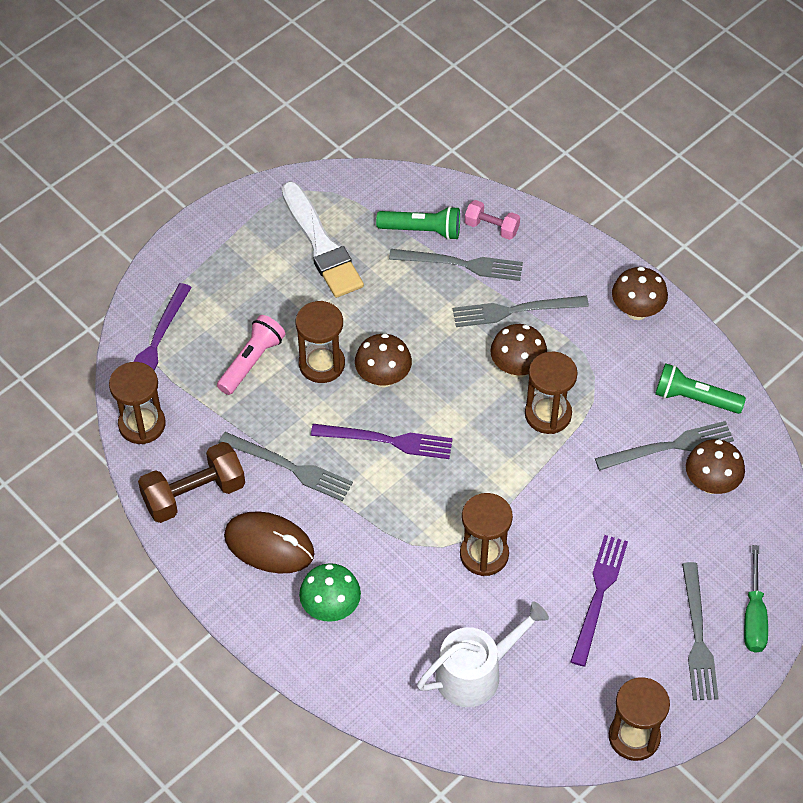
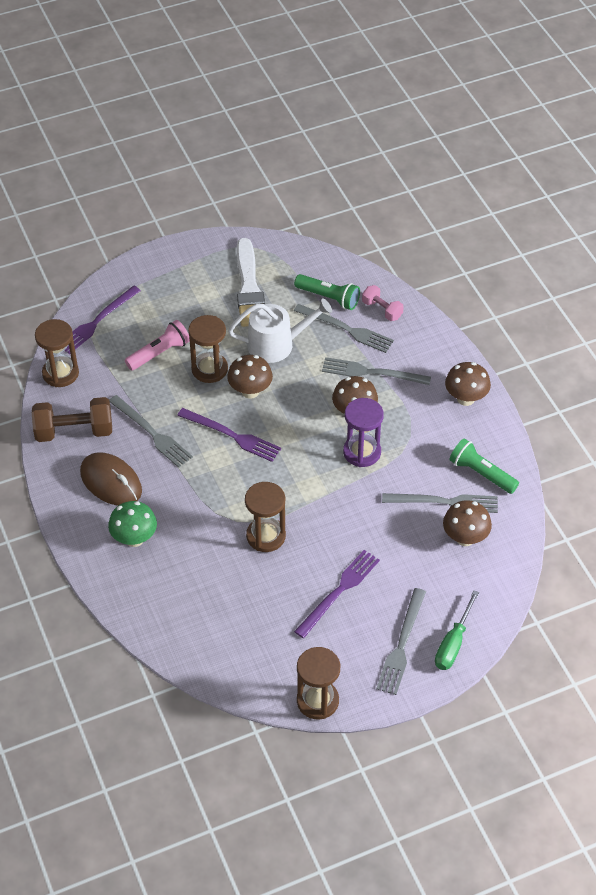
camera: 20 degrees right, 5 degrees down
white watering can [417,602,549,707] -> white watering can moved to [228,298,332,363]
brown hourglass [525,352,578,434] -> purple hourglass [343,398,384,467]

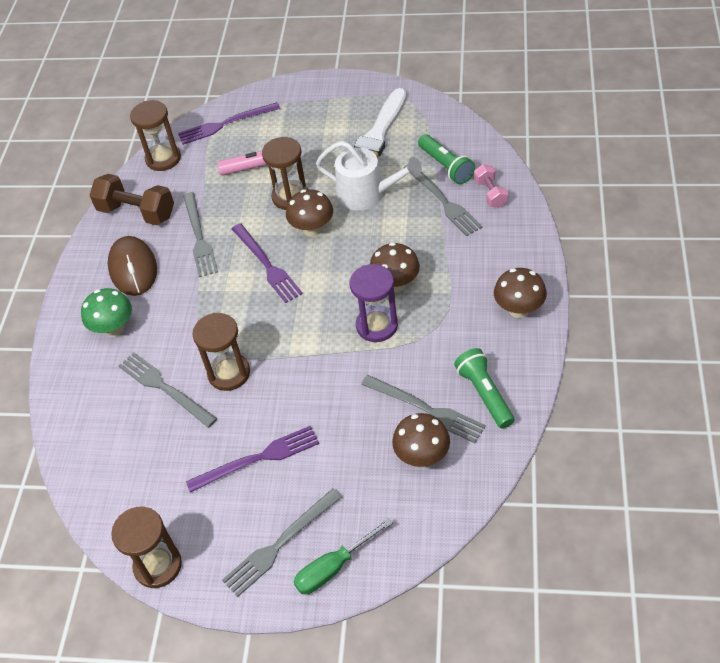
camera: 35 degrees right, 0 degrees up
grey fork [322,357,431,385] -> grey fork moved to [119,352,217,428]

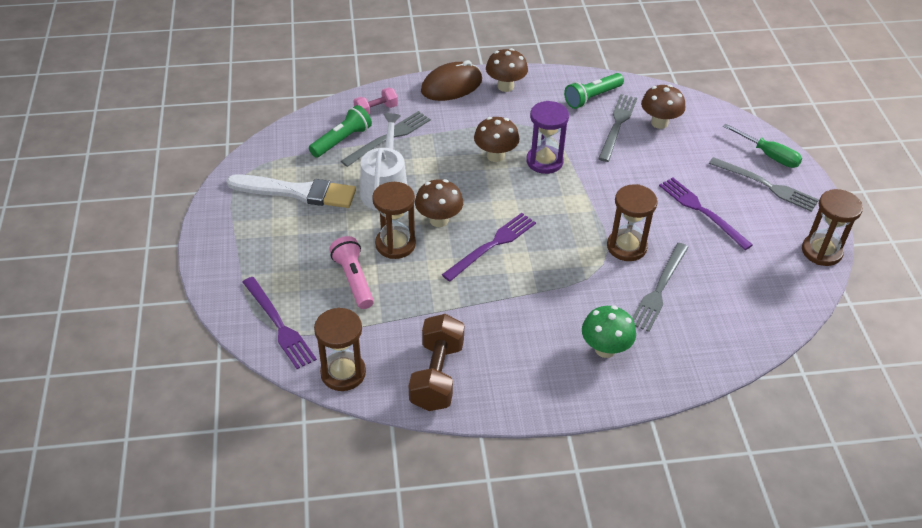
camera: 110 degrees left, 5 degrees down
brown mouse [108,236,157,296] -> brown mouse moved to [421,60,482,101]
grey fork [183,192,218,277] -> none

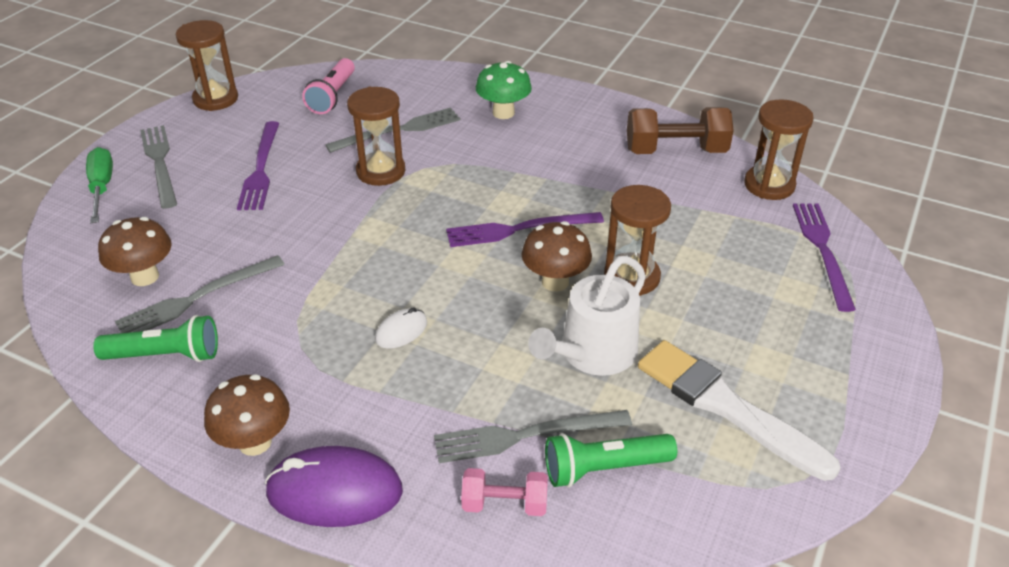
camera: 145 degrees left, 5 degrees down
pink flashlight [329,236,374,309] -> pink flashlight moved to [302,58,355,114]
brown dumbbell [409,314,464,411] -> brown dumbbell turned 45 degrees clockwise [627,107,734,154]
brown mouse [421,60,482,101] -> purple mouse [265,446,403,527]
brown mushroom [474,117,520,162] -> white mouse [375,307,427,349]
purple hourglass [526,101,569,174] -> none

